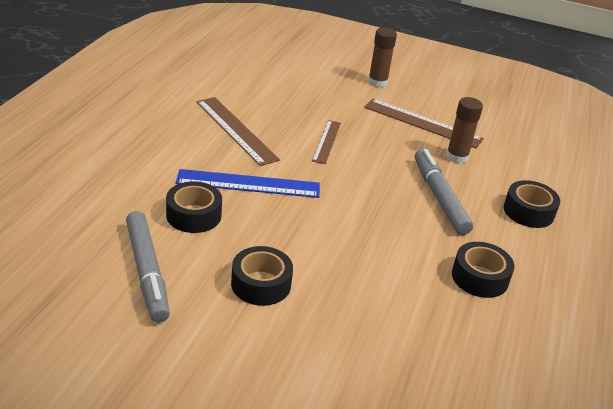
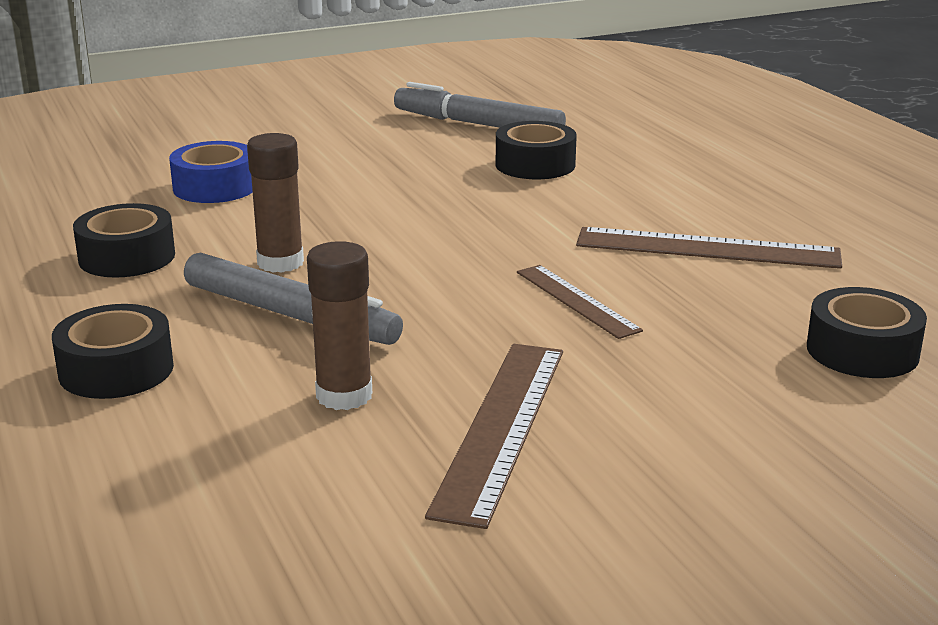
camera: 140 degrees right, 10 degrees down
blue ruler [176,169,320,198] -> none
black tape [231,246,293,306] -> black tape moved to [807,287,927,378]
brown ruler [364,99,484,149] -> brown ruler turned 60 degrees counterclockwise [425,344,563,529]
brown glue stick [368,28,397,88] -> brown glue stick moved to [247,133,304,273]
none -> blue tape [169,141,253,203]

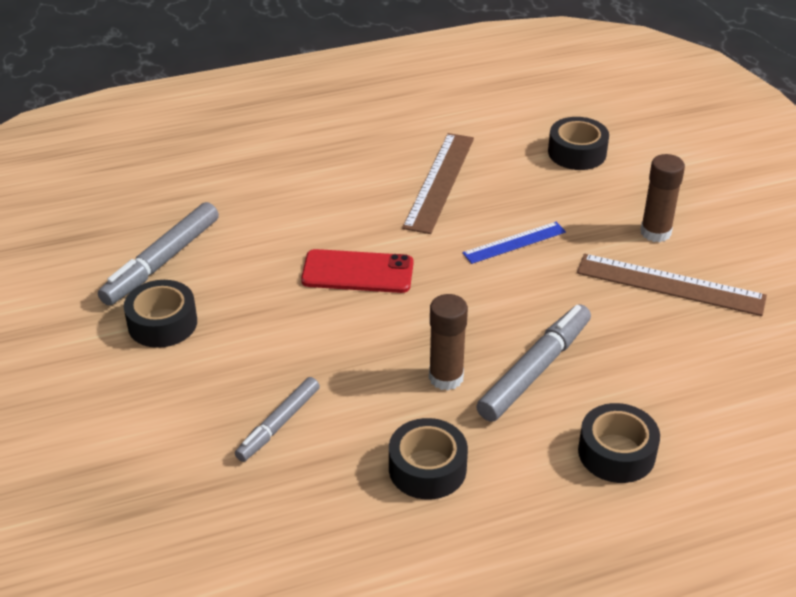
camera: 85 degrees left, 15 degrees up
blue tape [169,141,253,203] -> grey marker [235,377,320,462]
brown glue stick [307,241,372,410] -> brown glue stick moved to [640,154,685,242]
black tape [496,121,577,179] -> black tape moved to [124,280,197,348]
brown ruler [517,265,643,339] -> blue ruler [462,222,566,264]
none -> red phone [301,249,413,293]

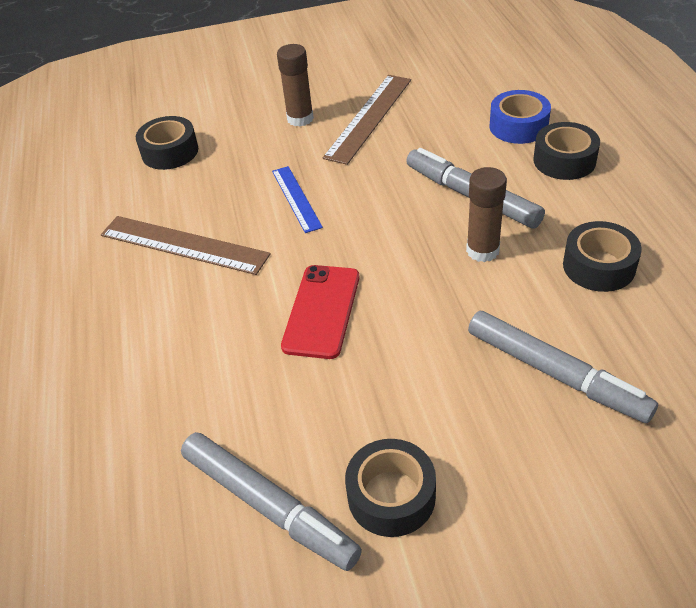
camera: 80 degrees left, 5 degrees up
grey marker [235,377,320,462] -> grey marker [468,311,658,423], size x1.56
none -> blue tape [489,90,551,144]

